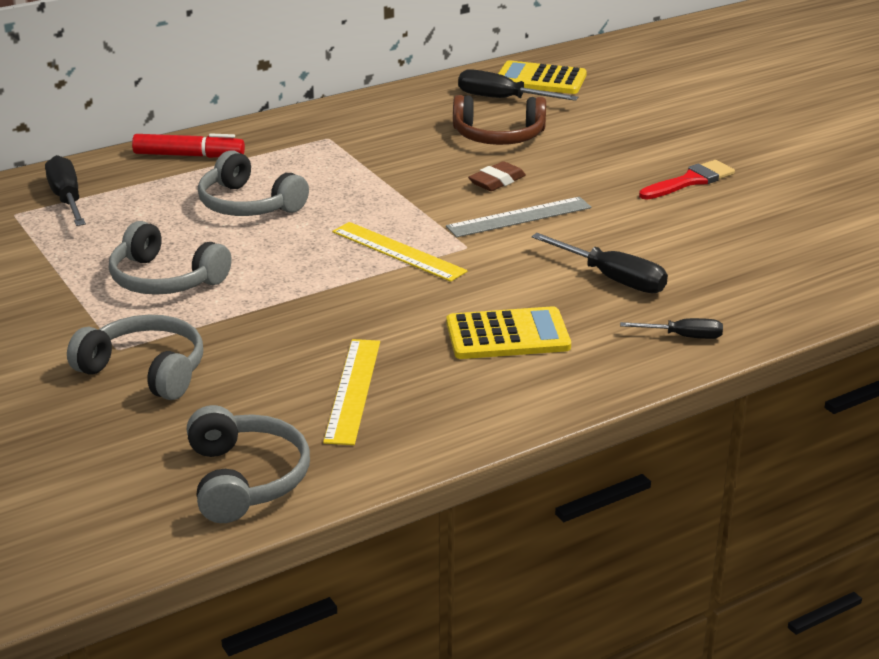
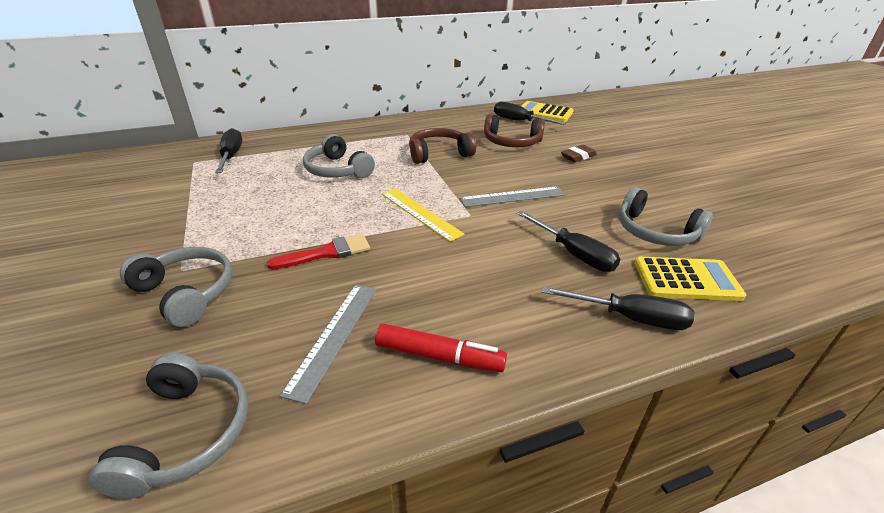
camera: 10 degrees right, 5 degrees up
grey headphones [109,221,231,295] -> grey headphones moved to [619,187,713,246]
red marker [132,133,245,158] -> red marker moved to [375,323,507,372]
yellow ruler [323,339,380,445] -> grey ruler [280,285,377,404]
yellow calculator [446,306,571,359] -> yellow calculator moved to [635,257,746,301]
brown eraser [468,161,526,191] -> brown eraser moved to [561,145,597,162]
black screwdriver [620,318,723,339] -> black screwdriver [542,286,694,330], size x1.63
red brush [639,160,735,199] -> red brush moved to [267,234,370,269]
none -> brown headphones [409,128,476,164]

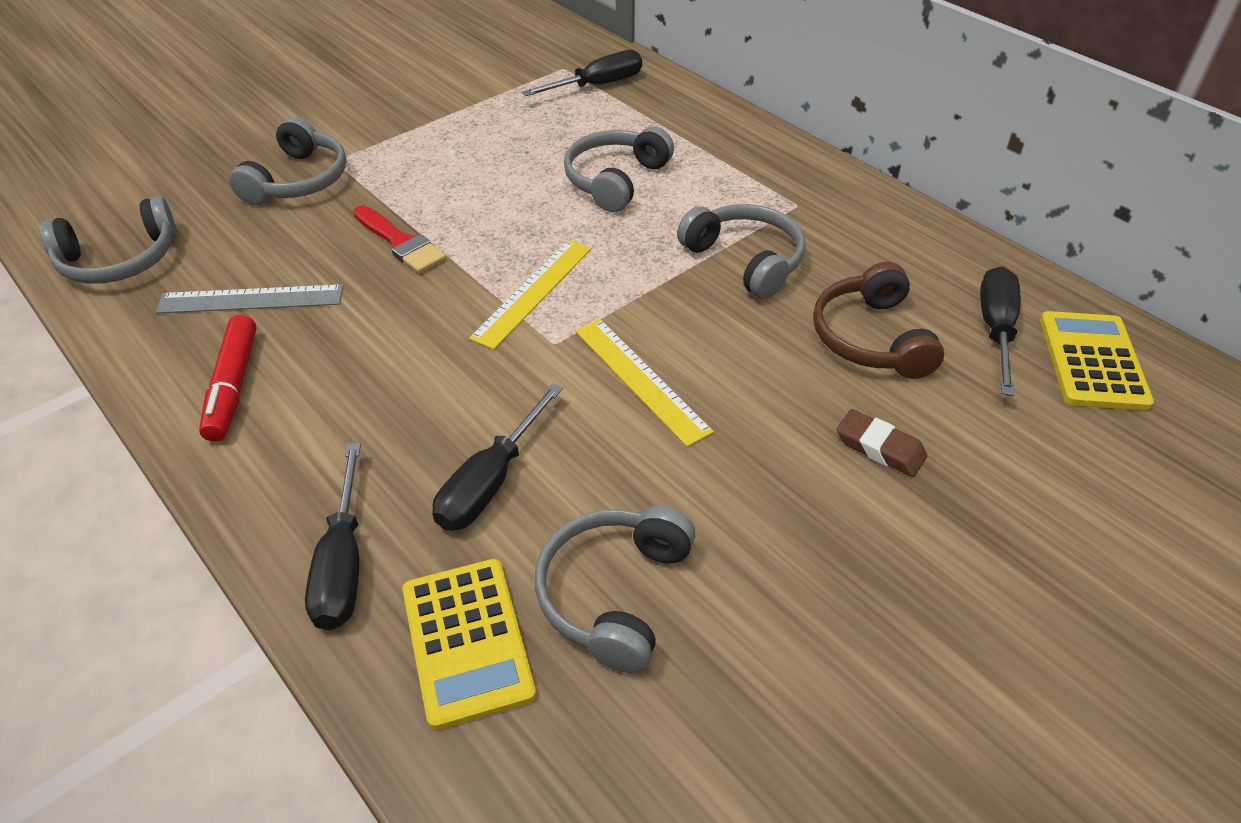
camera: 70 degrees right, 10 degrees up
brown headphones [409,128,476,164] -> grey headphones [677,204,805,299]
grey ruler [460,186,565,207] -> yellow ruler [575,319,714,447]

